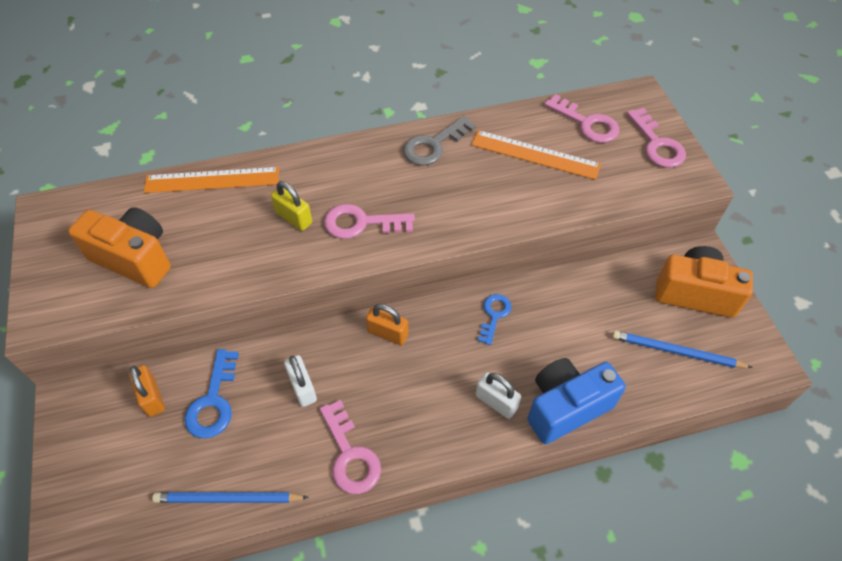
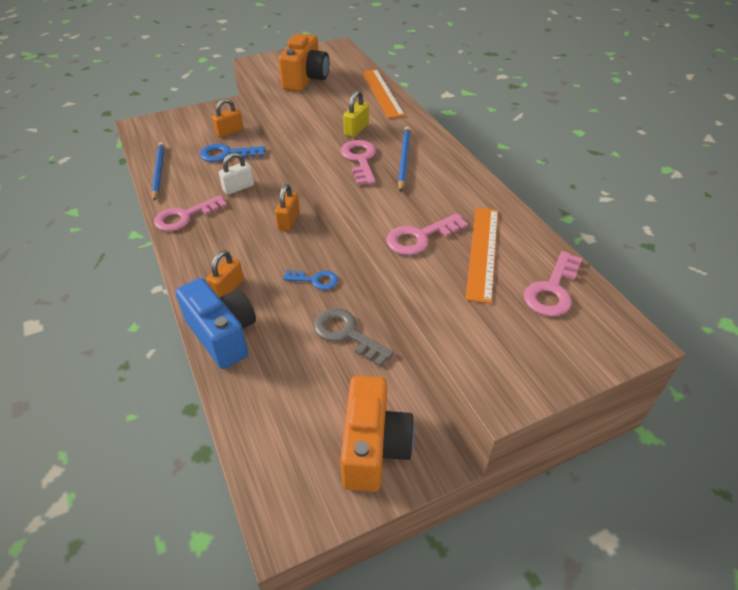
camera: 80 degrees right, 10 degrees down
grey key [403,116,476,166] -> grey key moved to [314,308,394,367]
white padlock [476,372,521,419] -> orange padlock [206,250,244,298]
blue pencil [612,330,753,368] -> blue pencil moved to [398,127,411,192]
pink key [626,108,686,168] -> pink key moved to [386,213,468,255]

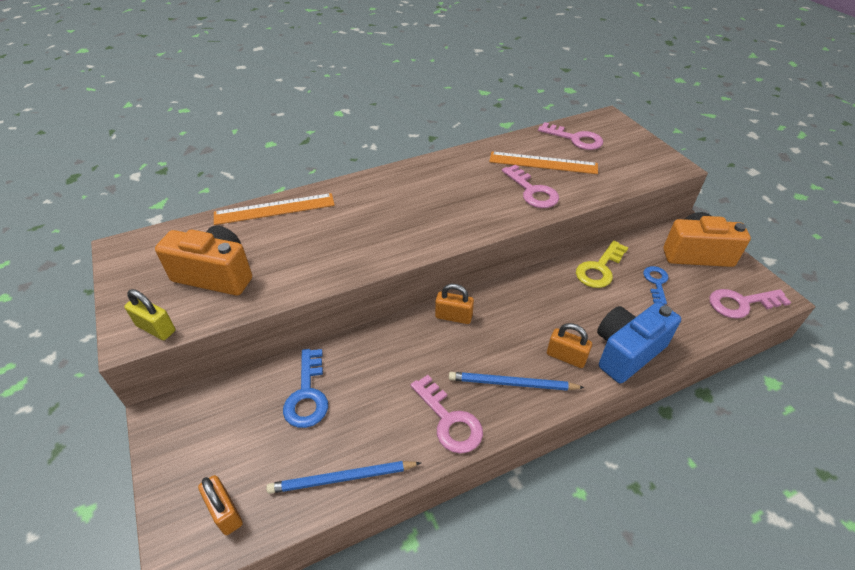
camera: 90 degrees left, 0 degrees up
orange padlock [212,98,244,138] -> orange padlock moved to [198,475,243,535]
white padlock [219,152,254,195] -> none
blue key [283,270,338,290] -> blue key moved to [643,266,669,305]
grey key [314,308,394,367] -> yellow key [576,240,628,288]
pink key [341,140,376,185] -> pink key moved to [709,289,791,319]
yellow padlock [343,90,369,137] -> yellow padlock moved to [124,289,175,340]
blue pencil [398,127,411,192] -> blue pencil moved to [449,372,585,391]

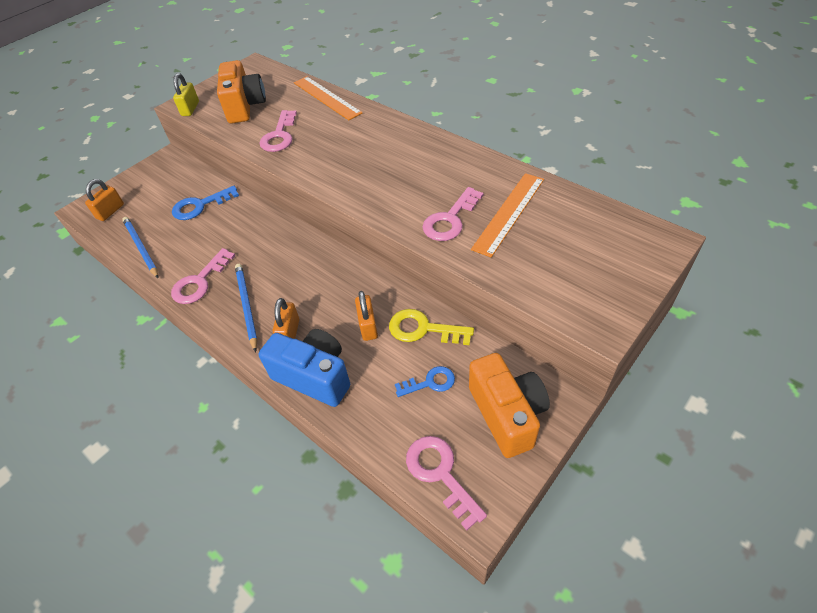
camera: 70 degrees right, 5 degrees up
orange padlock [435,284,474,324] -> orange padlock moved to [355,291,378,341]
orange ruler [489,152,598,174] -> orange ruler turned 45 degrees clockwise [471,173,544,257]
pink key [538,122,603,150] -> pink key moved to [259,110,297,152]

